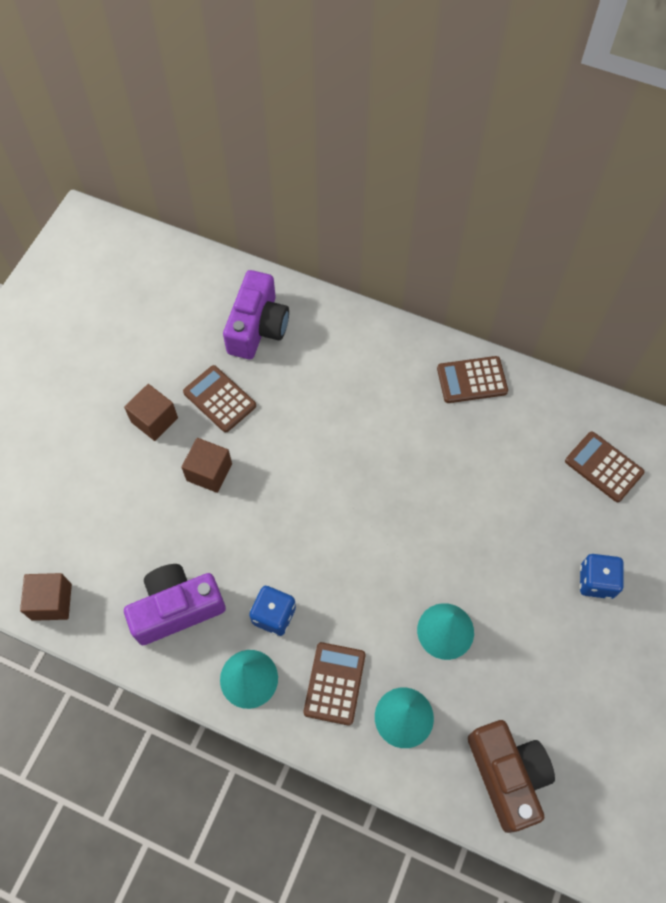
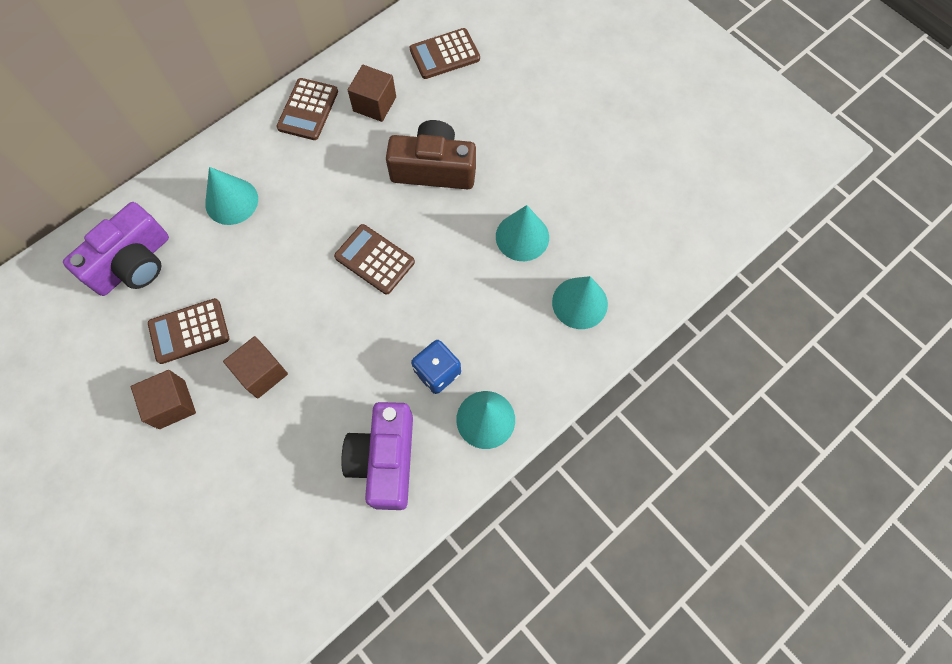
camera: 65 degrees left, 5 degrees up
brown cube [20,573,72,621] -> brown cube moved to [348,65,396,122]
purple camera [223,270,289,359] -> purple camera turned 90 degrees clockwise [63,202,169,296]
brown calculator [303,642,366,726] -> brown calculator moved to [334,224,415,295]
brown camera [468,720,555,833] -> brown camera moved to [386,120,476,189]
blue dice [580,554,624,599] -> none
none -> turquoise cone [205,167,258,225]

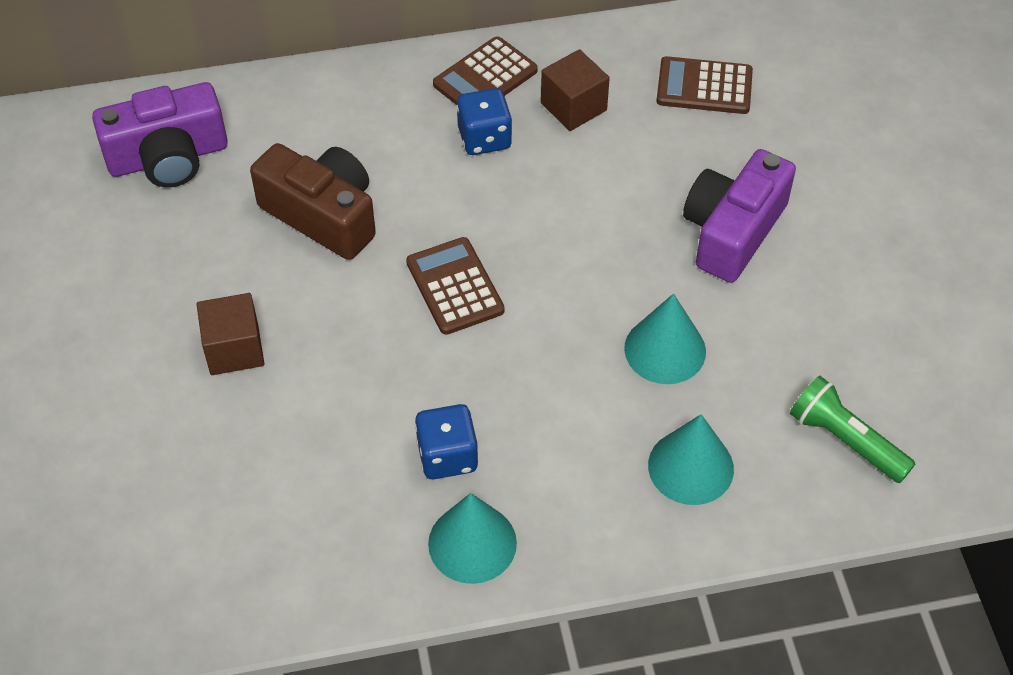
camera: 30 degrees right, 15 degrees down
brown cube [131,370,196,429] -> none
brown calculator [148,298,229,364] -> none
turquoise cone [205,167,258,225] -> none
purple camera [341,402,413,510] -> purple camera moved to [683,149,796,283]
brown camera [386,120,476,189] -> brown camera moved to [250,143,376,260]
none -> blue dice [456,88,512,155]
none -> green flashlight [790,376,915,483]

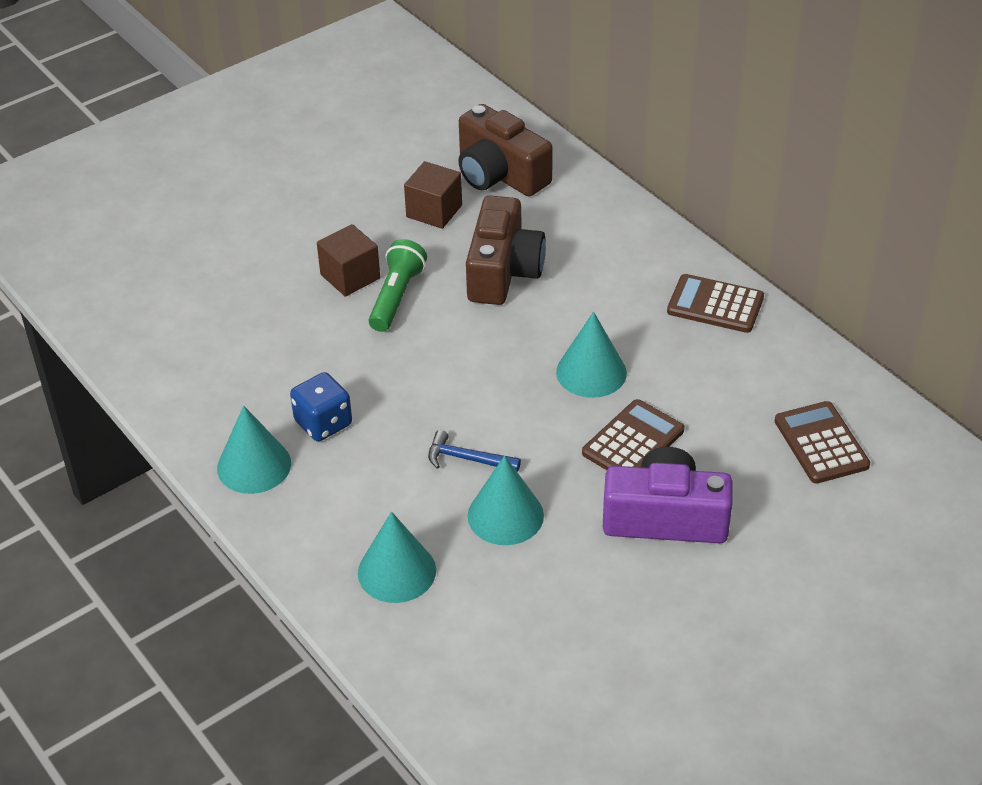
camera: 65 degrees right, 10 degrees down
purple camera [92,82,228,187] -> brown camera [458,104,553,196]
brown calculator [406,237,505,335] -> brown calculator moved to [582,399,684,470]
blue dice [456,88,512,155] -> none
brown cube [541,49,610,131] -> brown cube moved to [404,161,462,229]
green flashlight [790,376,915,483] -> green flashlight moved to [369,239,427,332]
none -> blue hammer [428,430,521,472]
none -> turquoise cone [556,312,627,398]

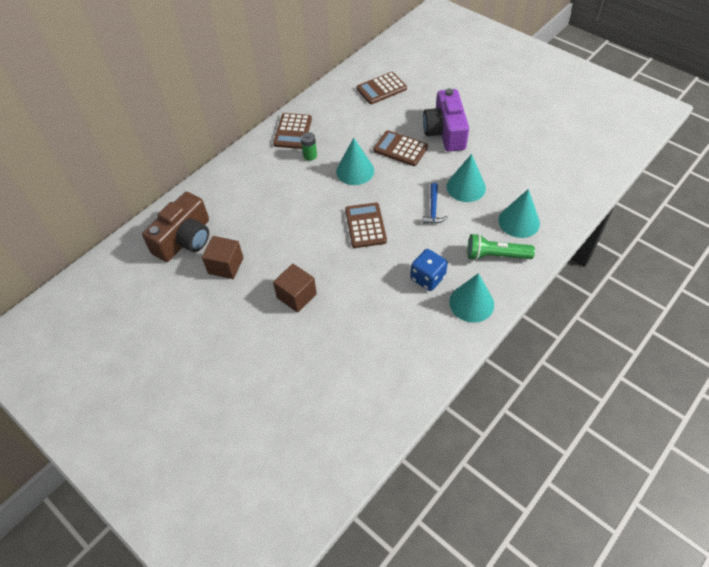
camera: 100 degrees left, 10 degrees up
green flashlight [369,239,427,332] -> green flashlight moved to [467,234,535,261]
brown camera [466,195,546,305] -> none
none -> green battery [301,132,317,161]
none -> brown calculator [345,203,387,248]

